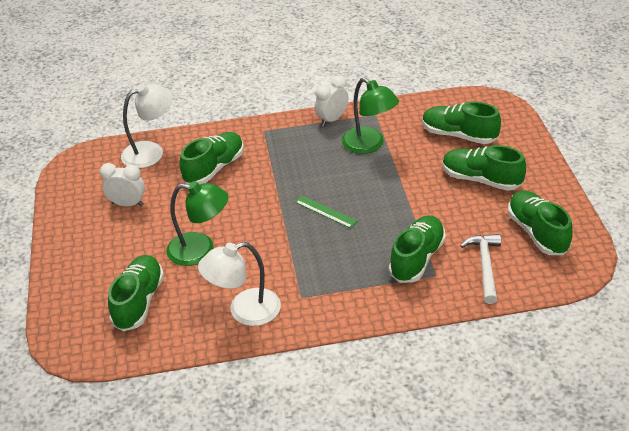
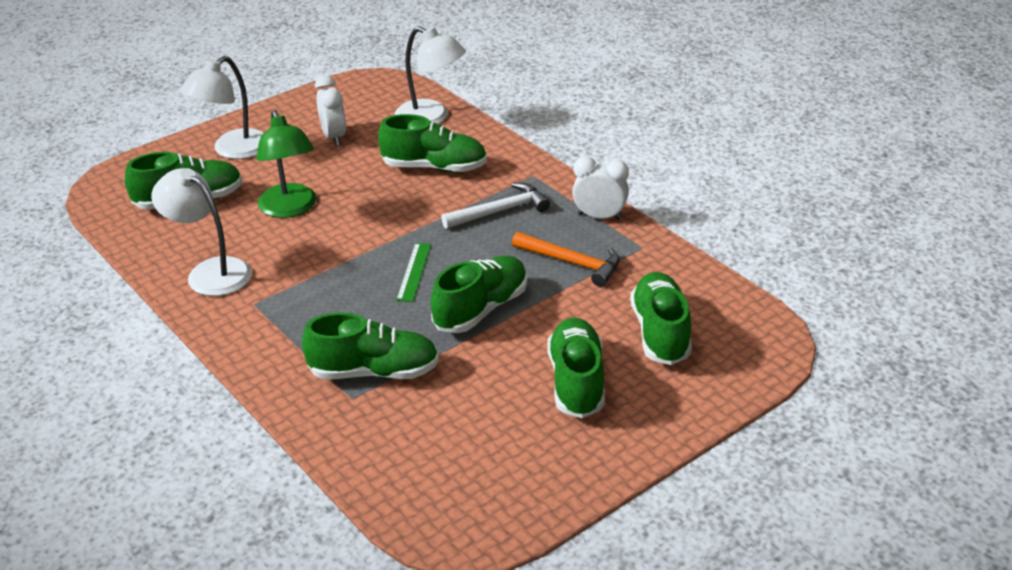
camera: 60 degrees right, 5 degrees down
green lamp [342,78,399,154] -> orange hammer [512,232,620,287]
white hammer [460,234,501,304] -> white hammer moved to [441,183,550,229]
green shoe [508,190,573,255] -> green shoe moved to [431,256,527,333]
none -> white lamp [180,56,264,159]

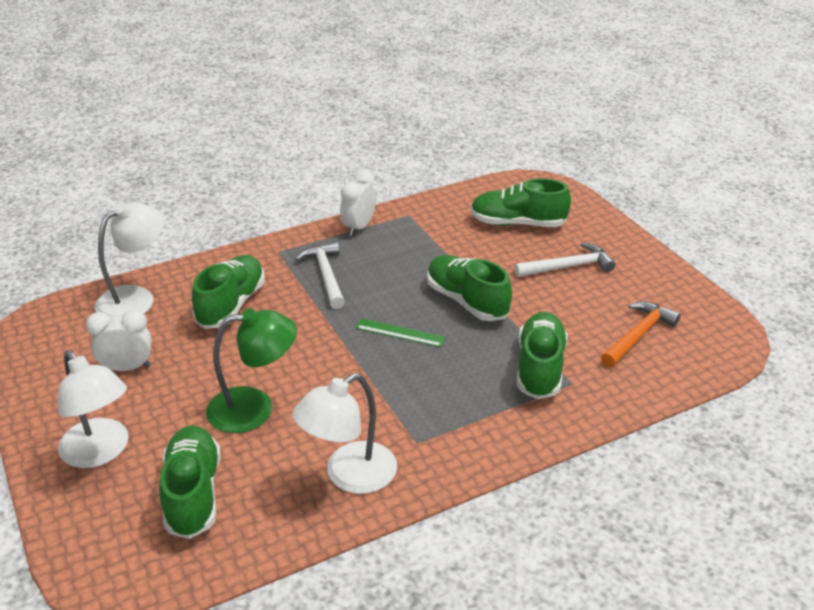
camera: 80 degrees left, 0 degrees up
orange hammer [512,232,620,287] -> orange hammer moved to [601,302,681,367]
green shoe [547,318,605,418] -> white hammer [514,242,615,277]

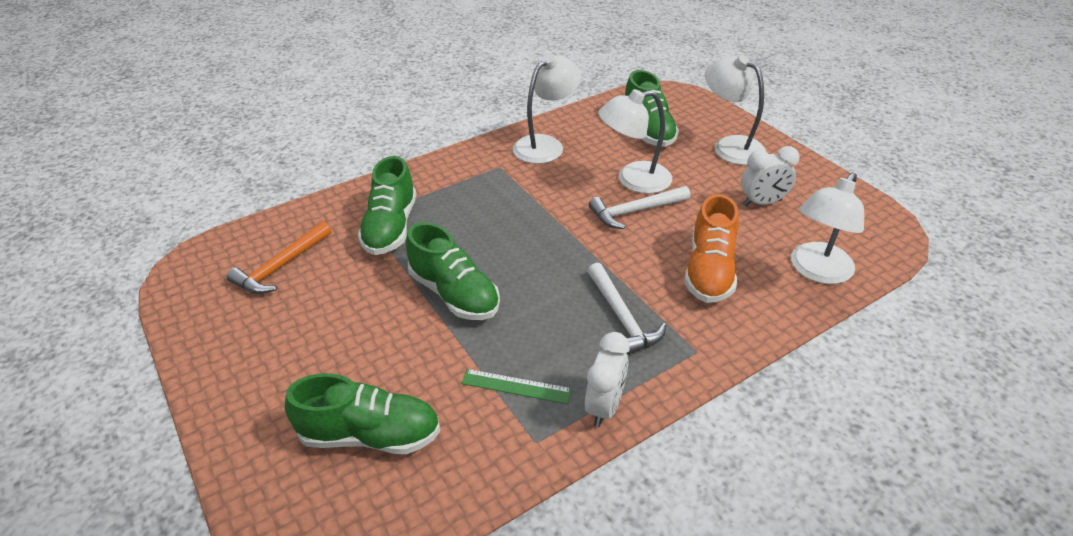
camera: 175 degrees right, 5 degrees up
green shoe [192,255,265,329] -> orange shoe [684,194,739,303]
green lamp [206,308,297,433] -> white lamp [598,89,672,194]
green ruler [356,319,446,347] -> green ruler moved to [461,369,572,404]
white hammer [514,242,615,277] -> white hammer moved to [589,186,690,229]

